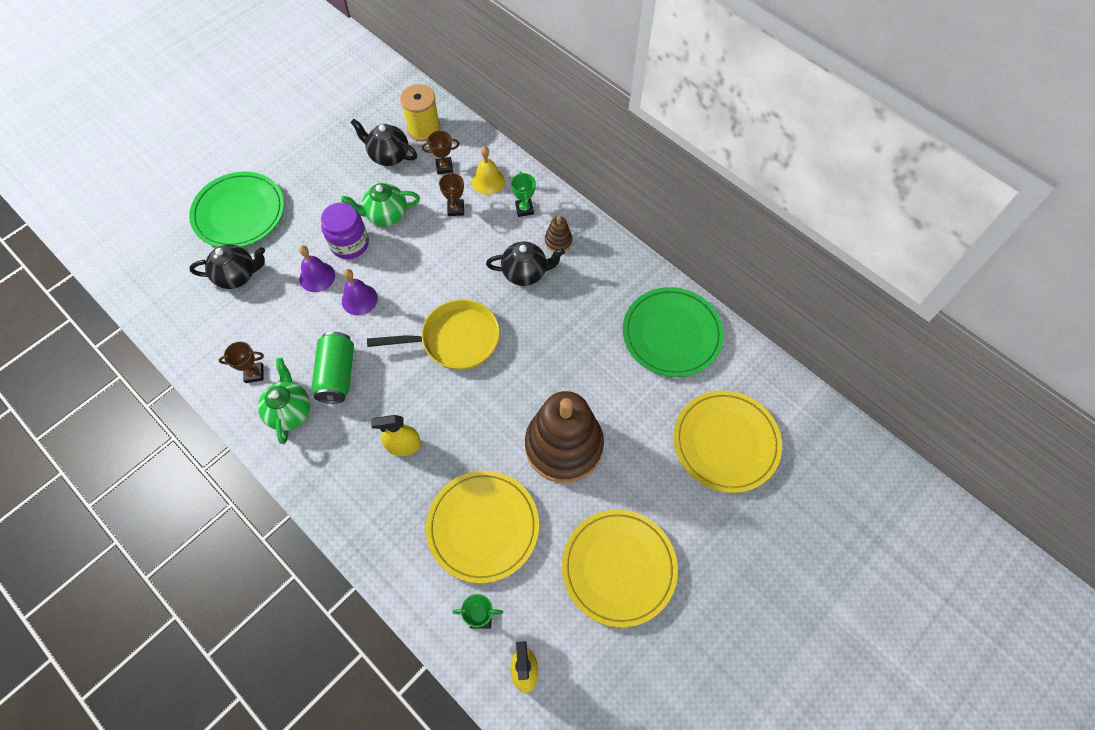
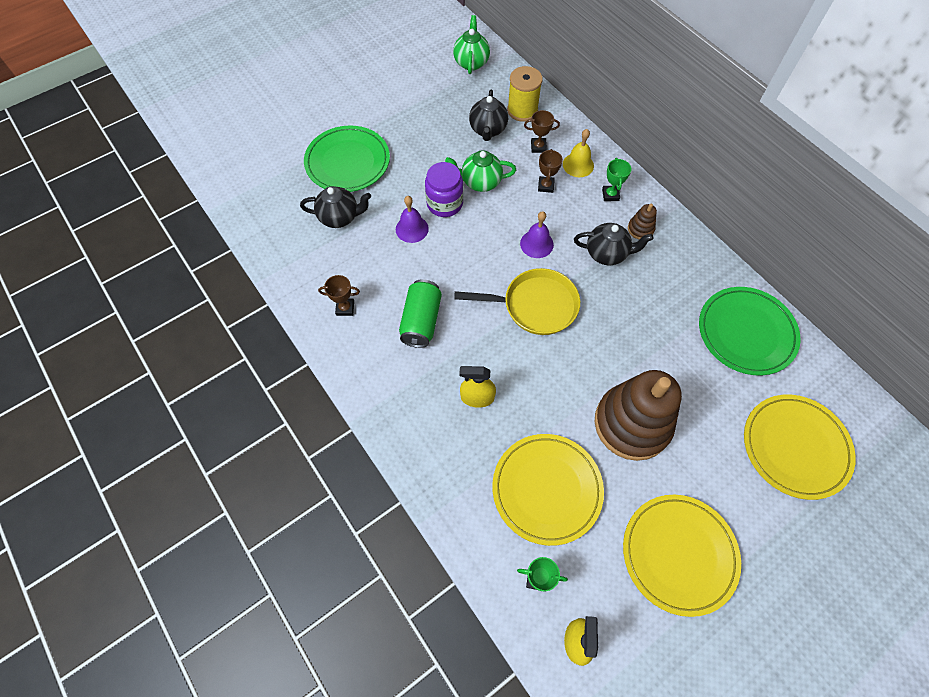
camera: 10 degrees right, 0 degrees up
green teapot [258,358,310,444] -> green teapot moved to [453,15,490,74]
purple bell [342,269,378,315] -> purple bell moved to [520,211,554,258]
black teapot [350,119,417,166] -> black teapot turned 120 degrees counterclockwise [469,89,508,141]

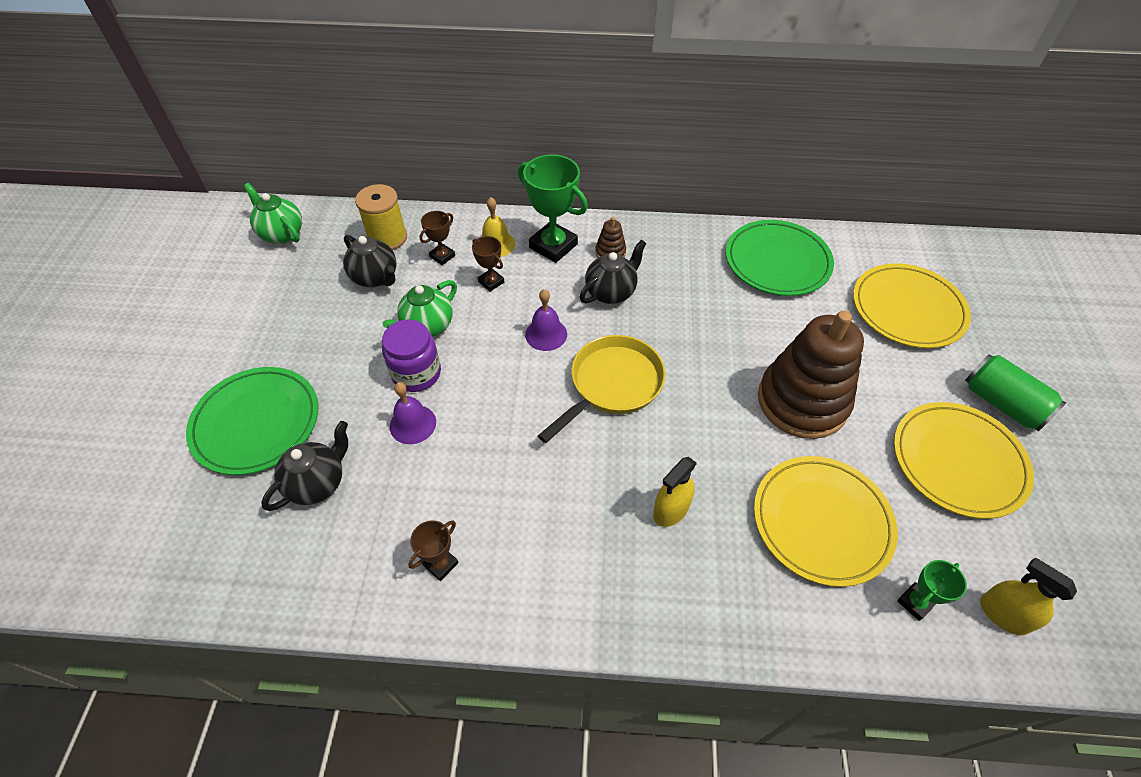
camera: 50 degrees left, 10 degrees down
green can [399,279,442,348] -> green can moved to [965,354,1066,431]
green trophy [602,158,631,201] -> green trophy [518,154,588,263], size x1.92

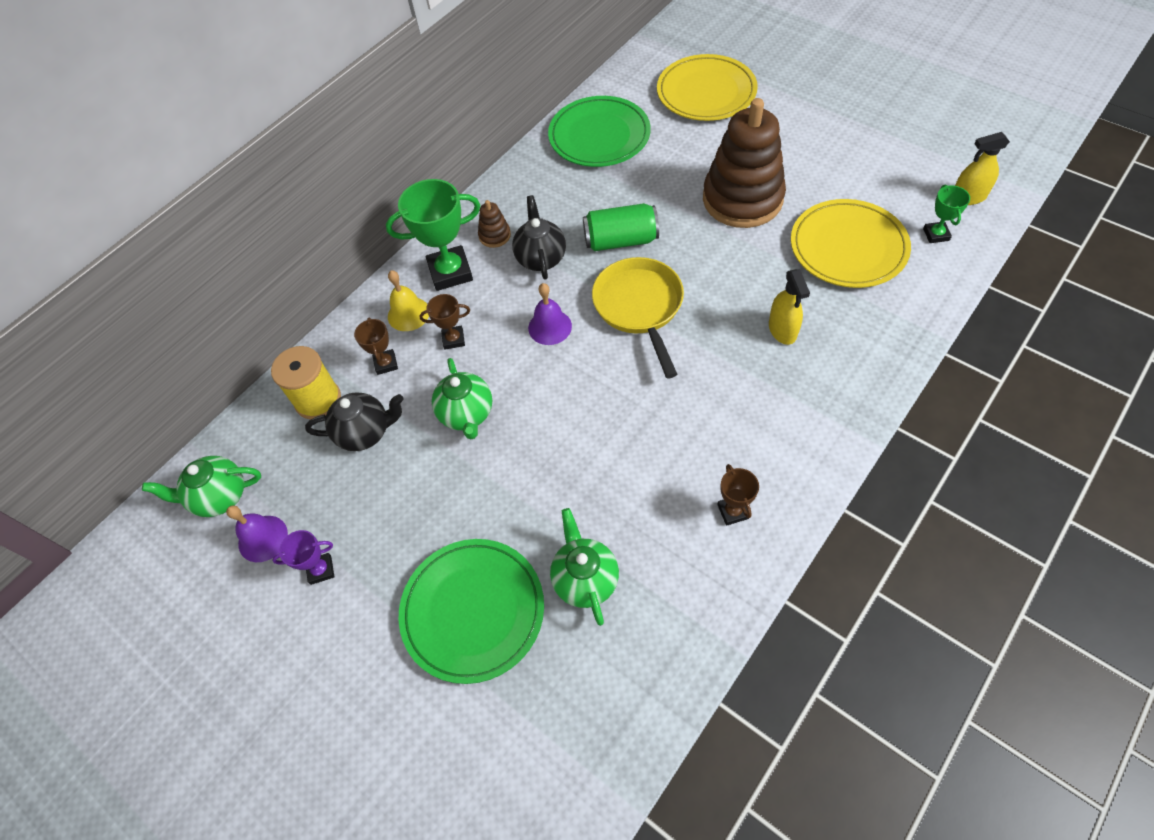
camera: 50 degrees left, 5 degrees up
black teapot [261,421,348,511] -> green teapot [550,508,619,626]
purple jar [382,319,441,392] -> none
purple bell [390,382,436,444] -> purple bell moved to [226,505,288,562]
yellow plate [894,402,1034,519] -> none
green can [965,354,1066,431] -> green can moved to [583,203,659,251]
none -> purple trophy [272,530,334,585]

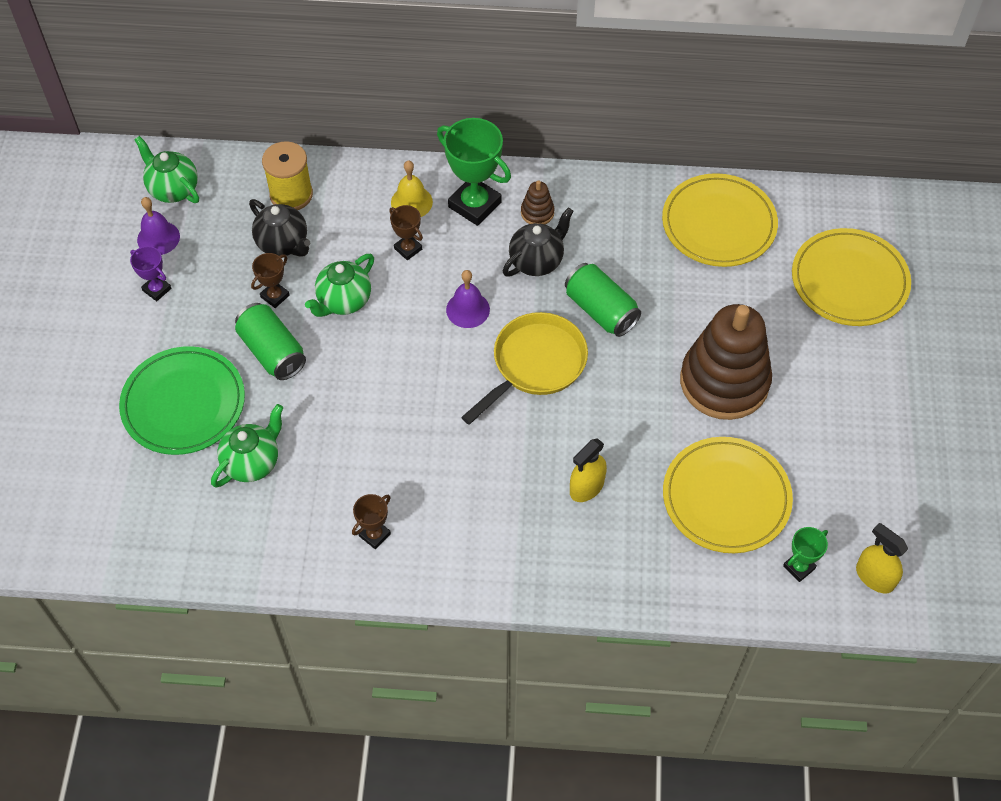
camera: 50 degrees right, 0 degrees up
brown trophy [354,318,398,375] -> brown trophy moved to [251,253,290,308]
green plate [548,96,651,167] -> yellow plate [662,173,778,267]
none -> green can [235,303,306,380]

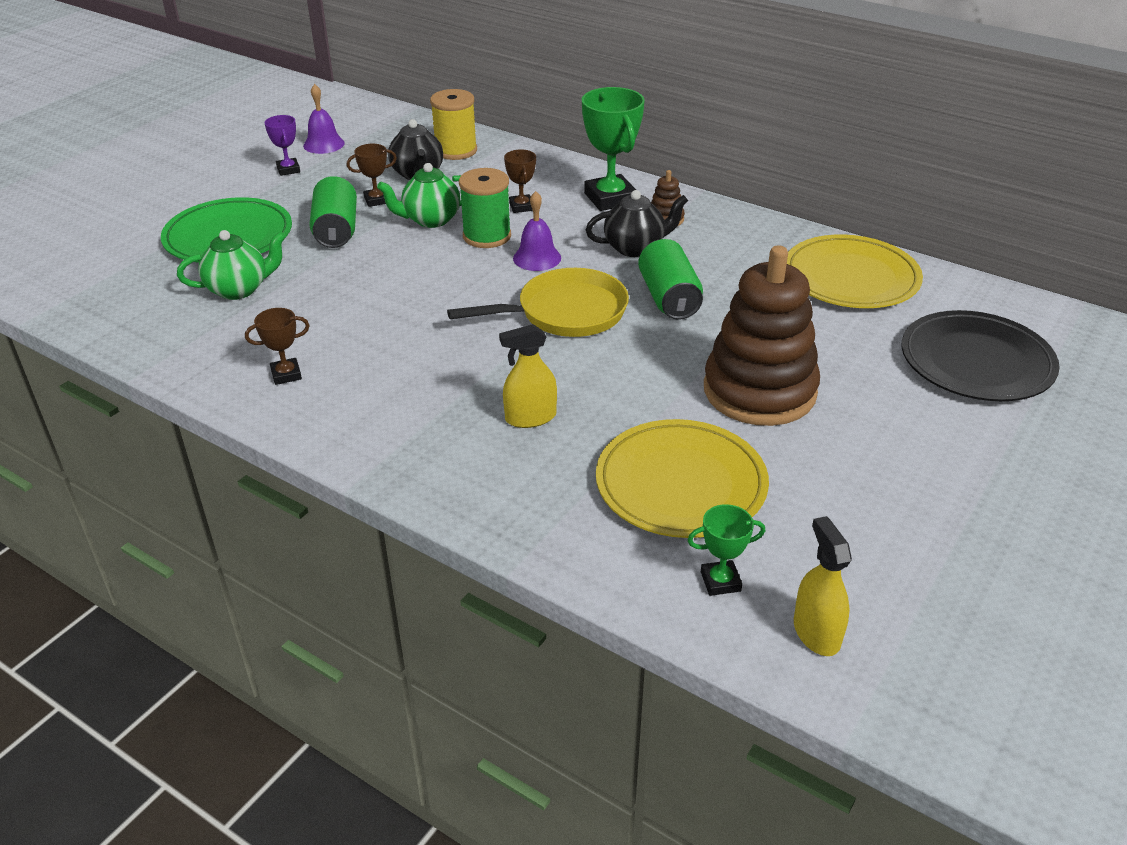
camera: 30 degrees right, 20 degrees down
green teapot [134,136,199,203] -> none
yellow bell [391,160,433,217] -> none
yellow plate [792,228,911,326] -> black plate [902,310,1060,401]
none -> green spool [459,168,511,248]

